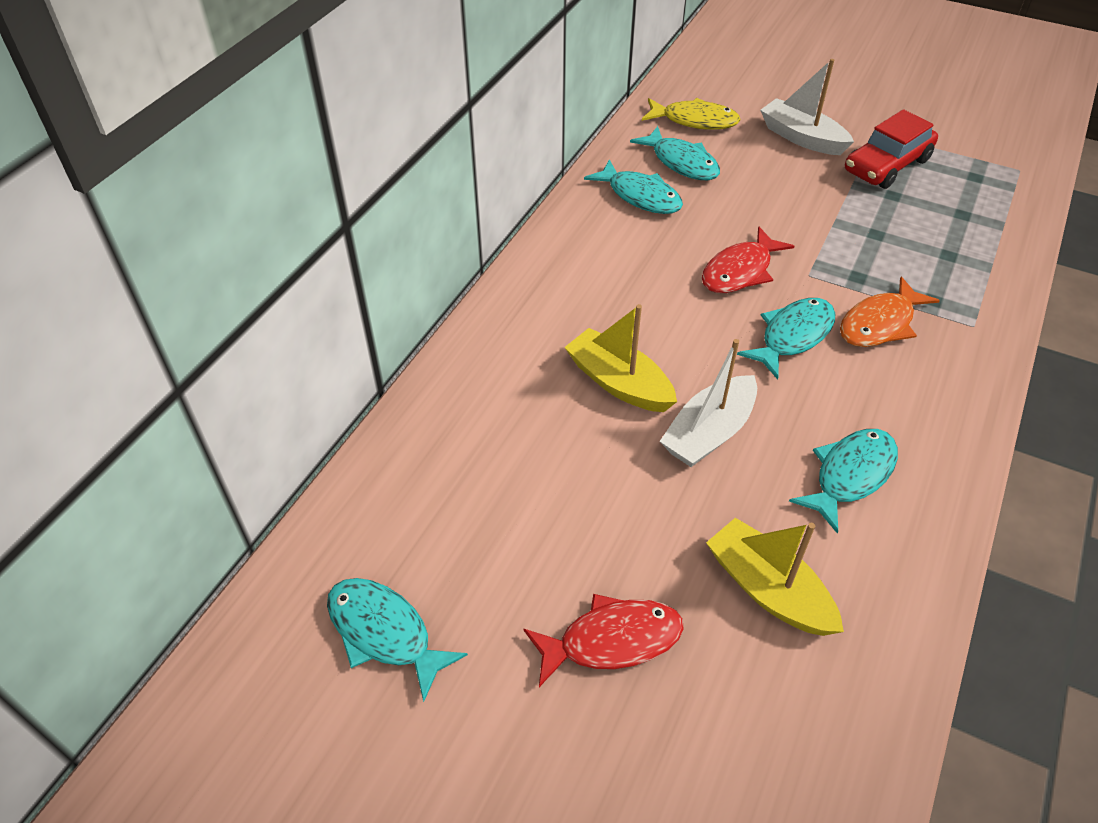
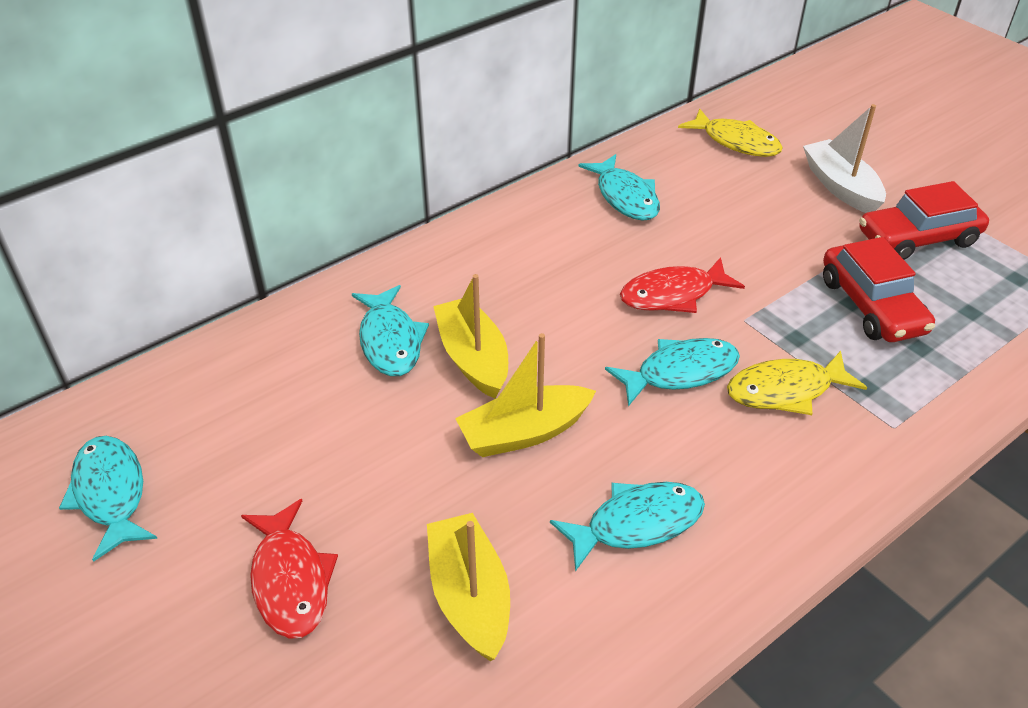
camera: 25 degrees right, 5 degrees down
red fish [524,594,684,687] -> red fish turned 60 degrees clockwise [241,499,338,639]
turquoise fish [630,126,720,180] -> turquoise fish moved to [352,285,429,376]
white boat [660,339,757,467] -> yellow boat [455,333,596,457]
orange fish [840,277,940,347] -> yellow fish [727,351,867,415]
none -> red car [823,237,935,342]

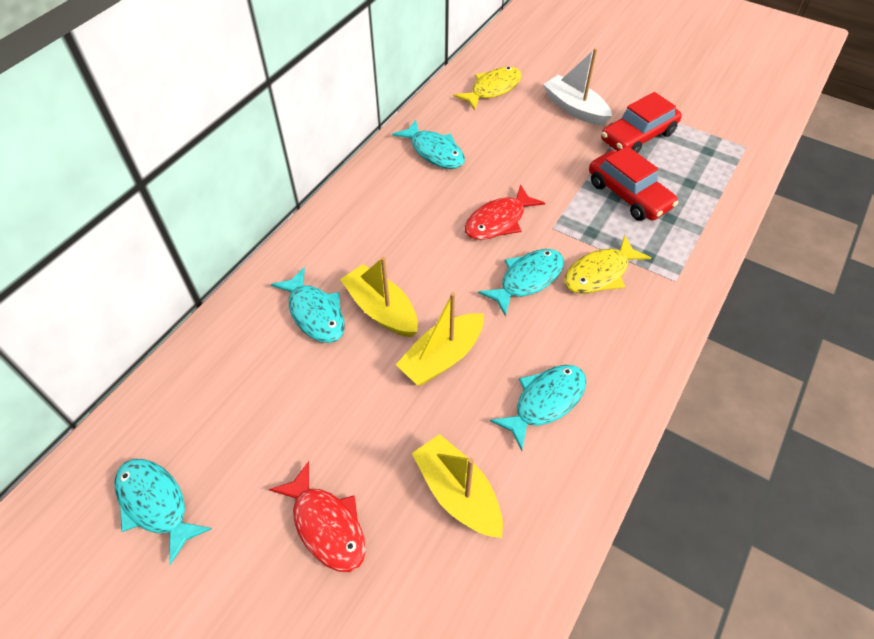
camera: 20 degrees left, 10 degrees up
yellow fish [678,108,783,157] -> yellow fish turned 60 degrees counterclockwise [454,67,522,111]

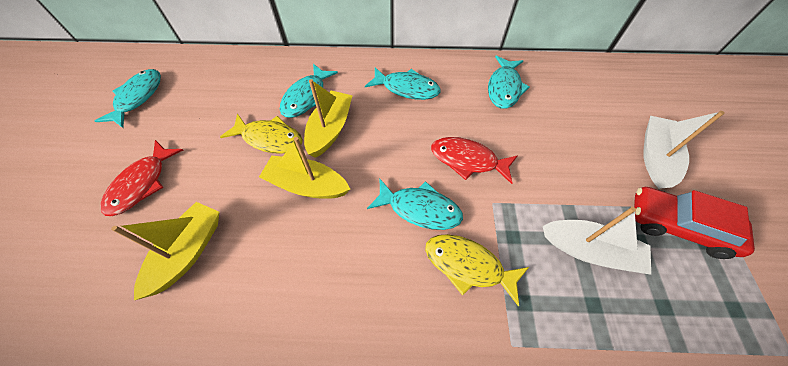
camera: 60 degrees right, 5 degrees up
yellow fish [454,67,522,111] -> yellow fish moved to [220,114,303,154]
turquoise fish [490,365,586,451] -> turquoise fish moved to [365,67,441,100]
red car [589,146,678,221] -> white boat [543,207,651,275]

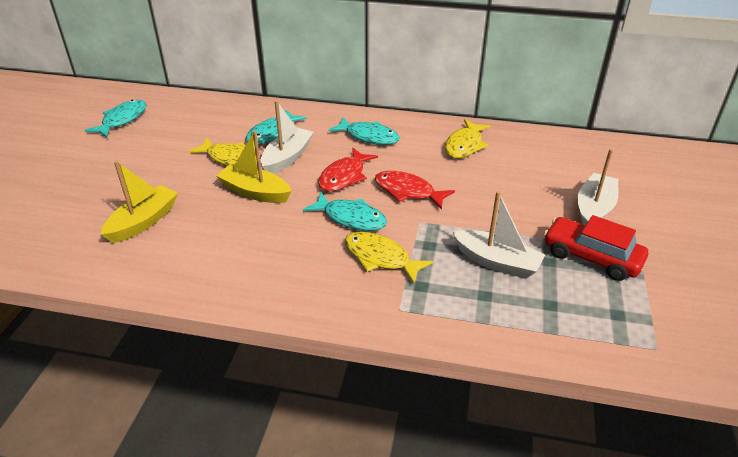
camera: 10 degrees right, 20 degrees down
red fish [100,140,183,216] -> red fish moved to [318,148,378,192]
yellow boat [304,79,353,158] -> white boat [261,100,314,174]
turquoise fish [488,56,530,109] -> yellow fish [445,119,491,159]

